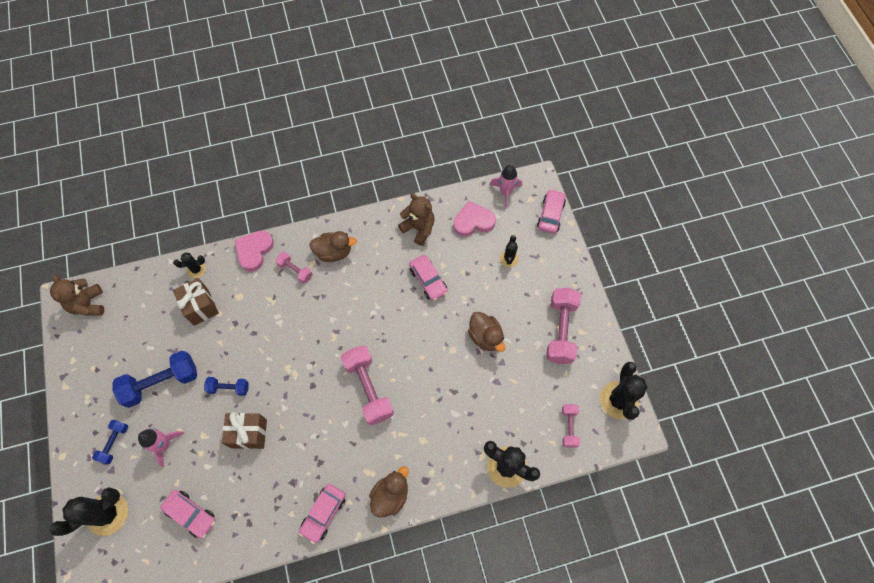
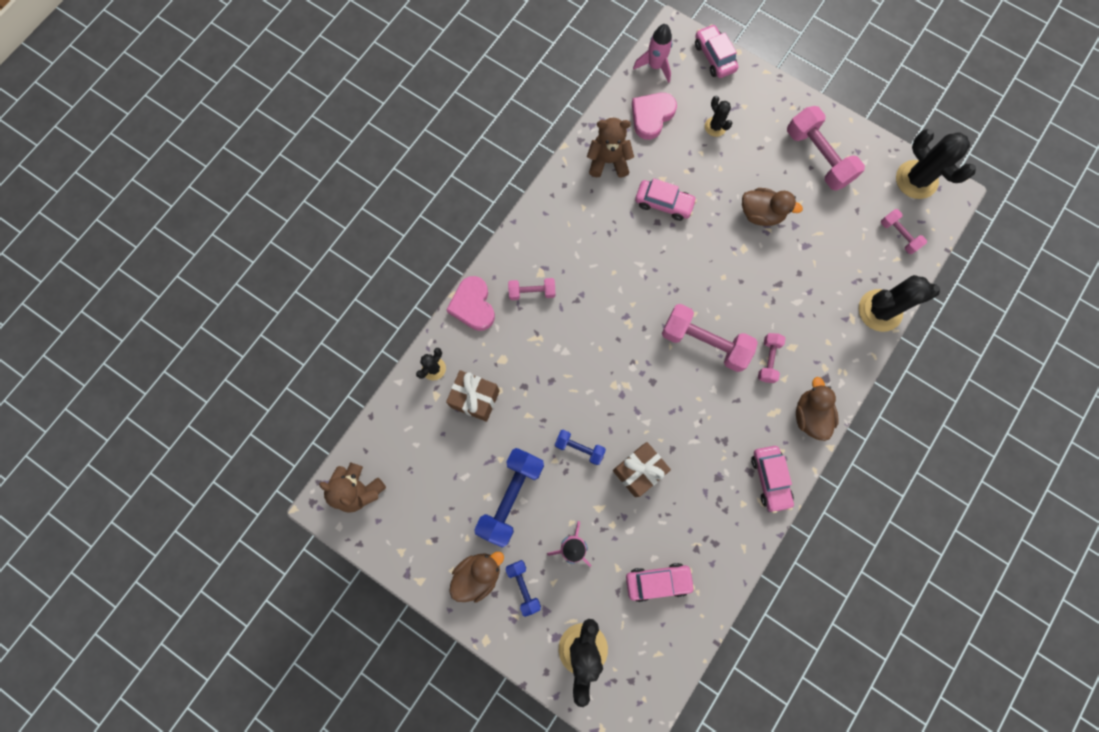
camera: 40 degrees left, 10 degrees up
blue dumbbell [204,377,248,396] -> blue dumbbell turned 60 degrees clockwise [555,430,606,465]
brown duck [309,231,357,262] -> brown duck moved to [449,552,504,603]
none -> pink dumbbell [758,333,786,383]

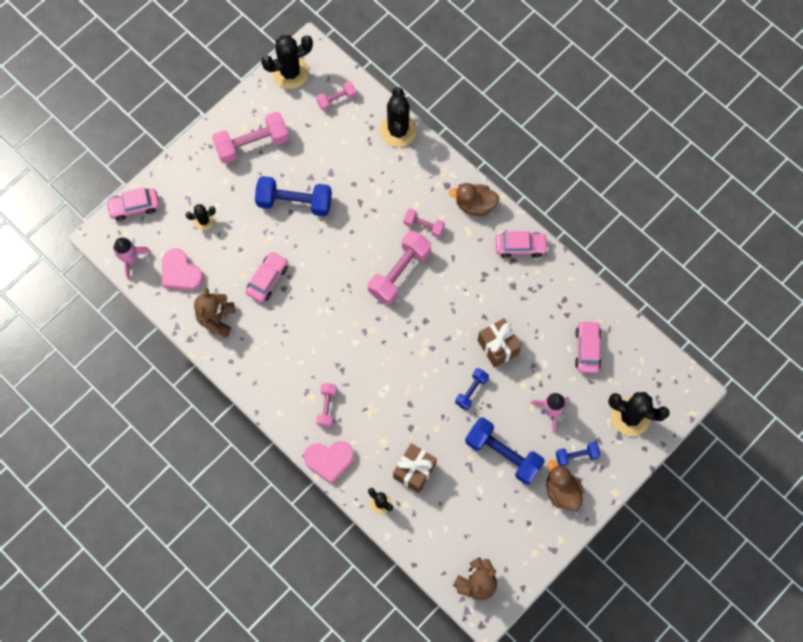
camera: 80 degrees left, 5 degrees down
brown duck [742,188,803,226] -> blue dumbbell [255,176,332,217]

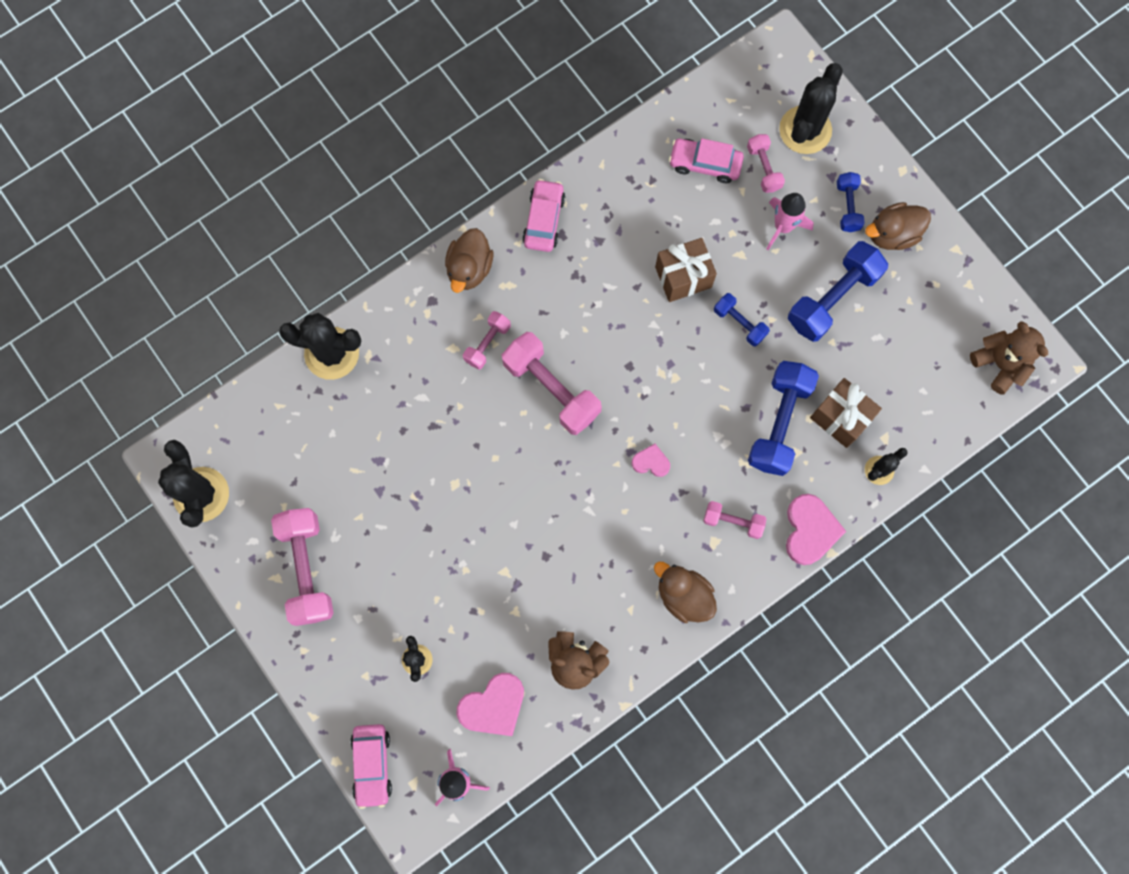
camera: 80 degrees left, 5 degrees up
pink car [246,251,288,303] -> none
blue dumbbell [255,176,332,217] -> blue dumbbell moved to [748,361,819,476]
pink dumbbell [316,81,356,111] -> pink dumbbell moved to [747,134,785,193]
none -> pink heart [632,444,670,477]
none -> brown duck [654,562,717,623]

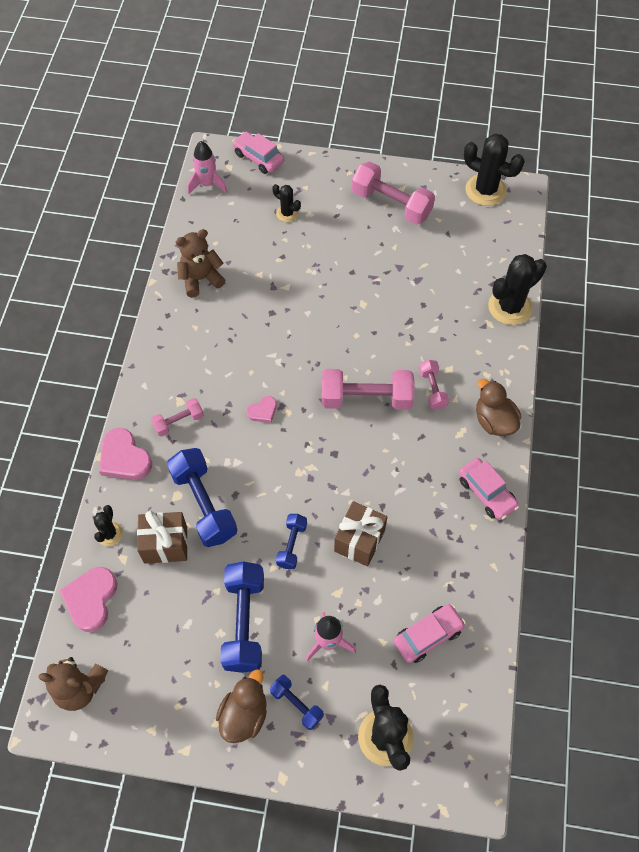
camera: 135 degrees right, 15 degrees down
pink heart [457,673,524,736] -> pink heart moved to [59,567,117,632]
brown duck [654,562,717,623] -> none
blue dumbbell [714,293,770,346] -> blue dumbbell turned 75 degrees counterclockwise [276,514,307,569]
pink dumbbell [747,134,785,193] -> none

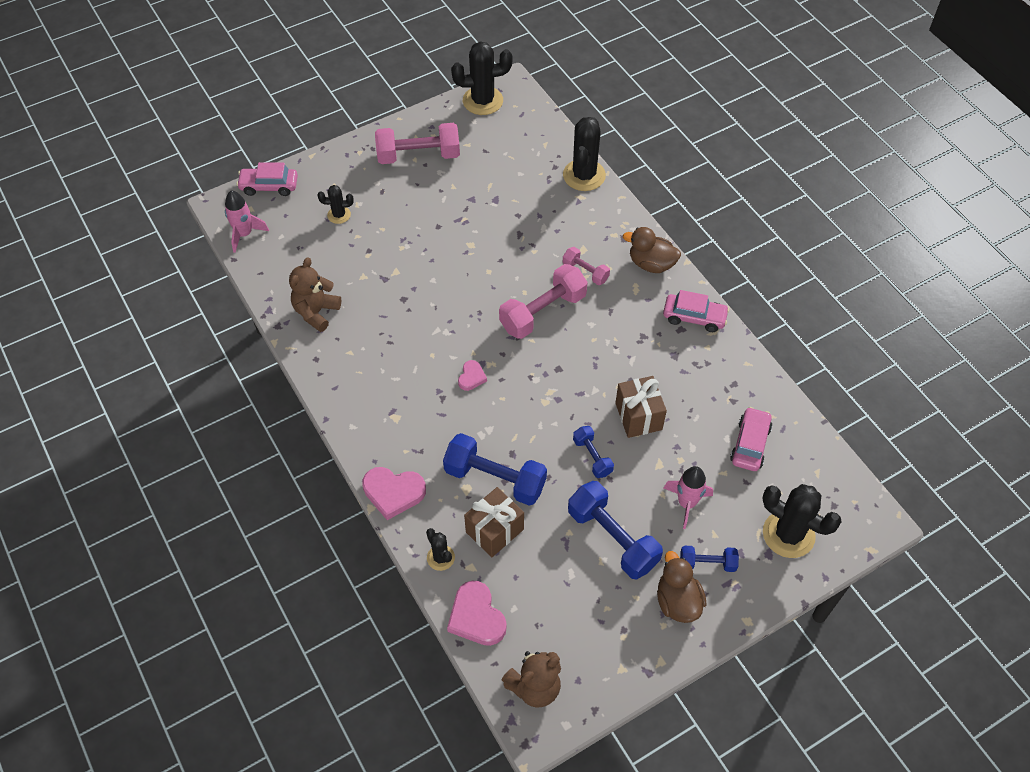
camera: 40 degrees left, 5 degrees down
pink dumbbell [151,398,204,437] -> none

